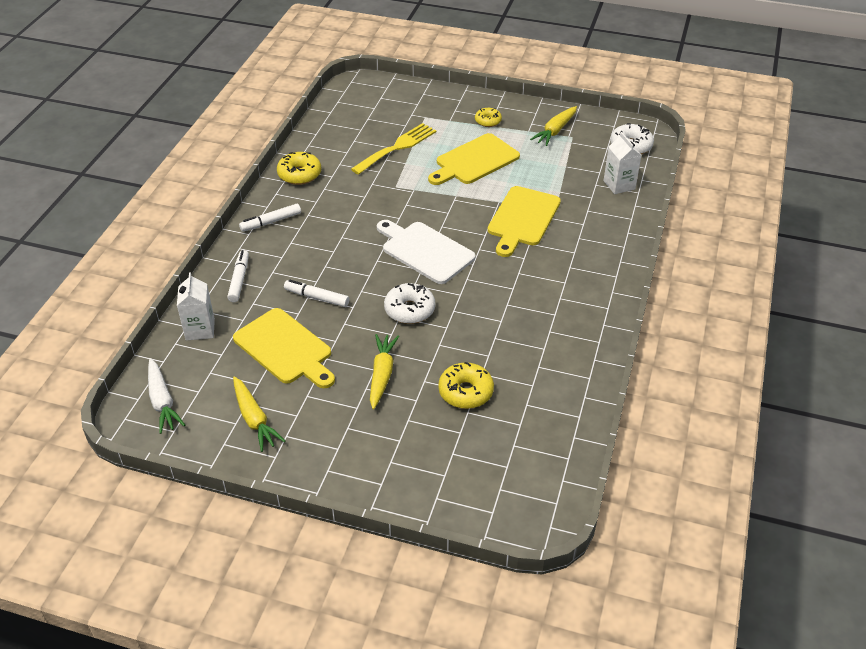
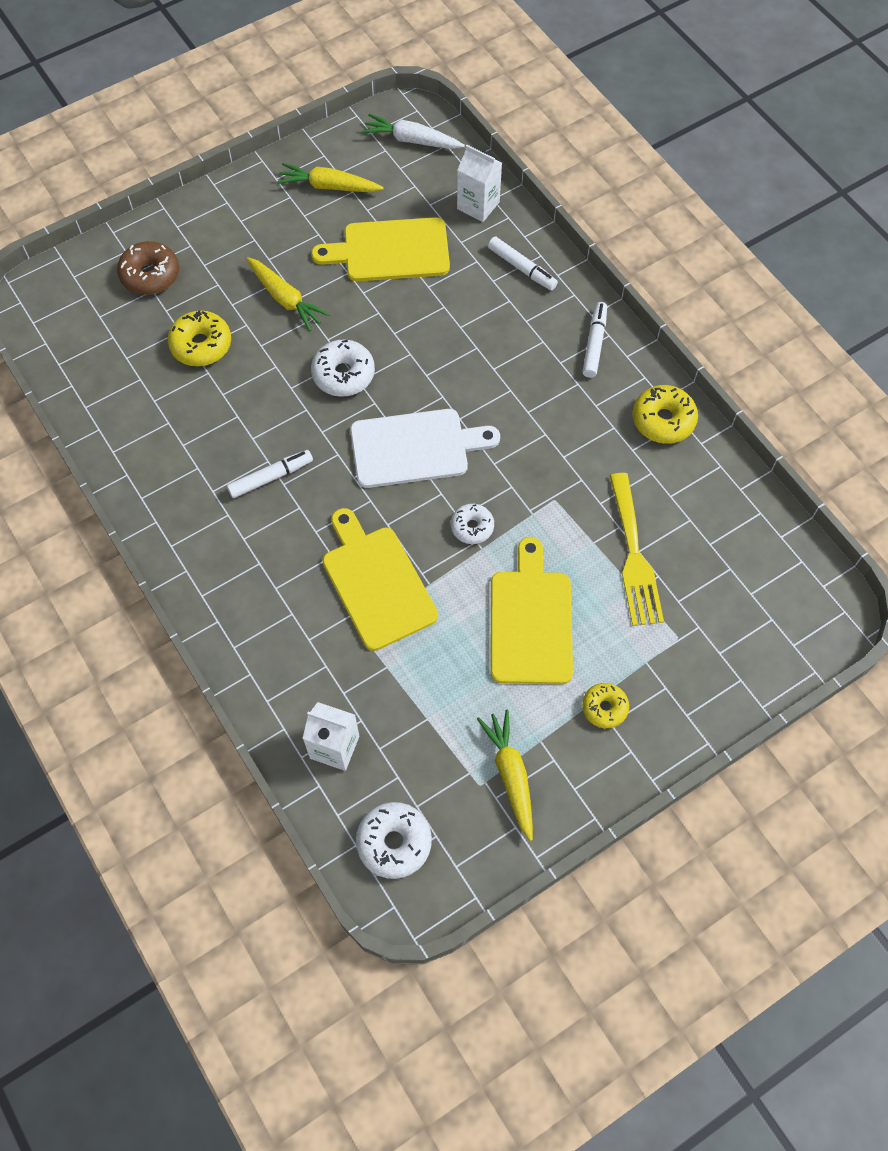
camera: 130 degrees right, 20 degrees up
white marker [284,279,349,307] -> white marker moved to [227,450,313,498]
none -> brown donut [117,241,179,295]
none -> white donut [451,504,494,544]

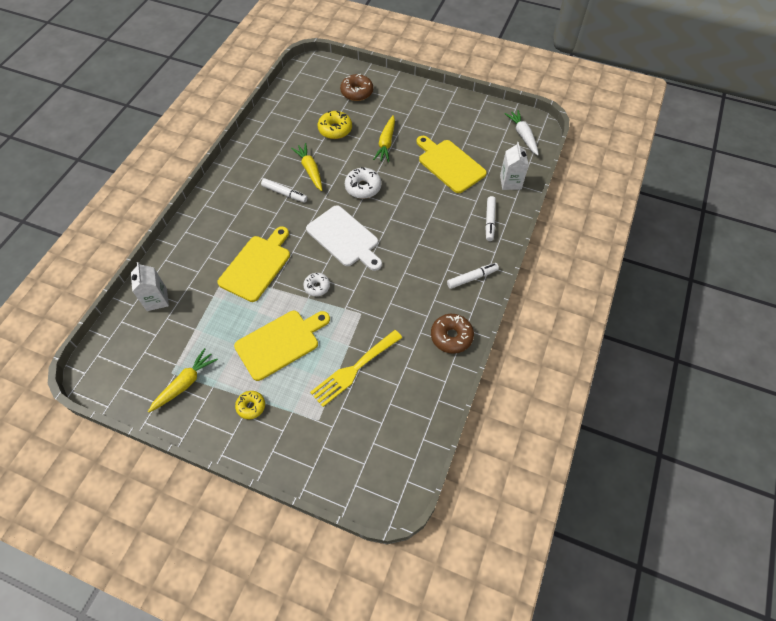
camera: 55 degrees right, 5 degrees down
yellow carrot [277,163,384,192] -> yellow carrot moved to [291,143,322,191]
white donut [356,802,432,879] -> none
yellow donut [633,385,698,444] -> brown donut [431,314,474,354]

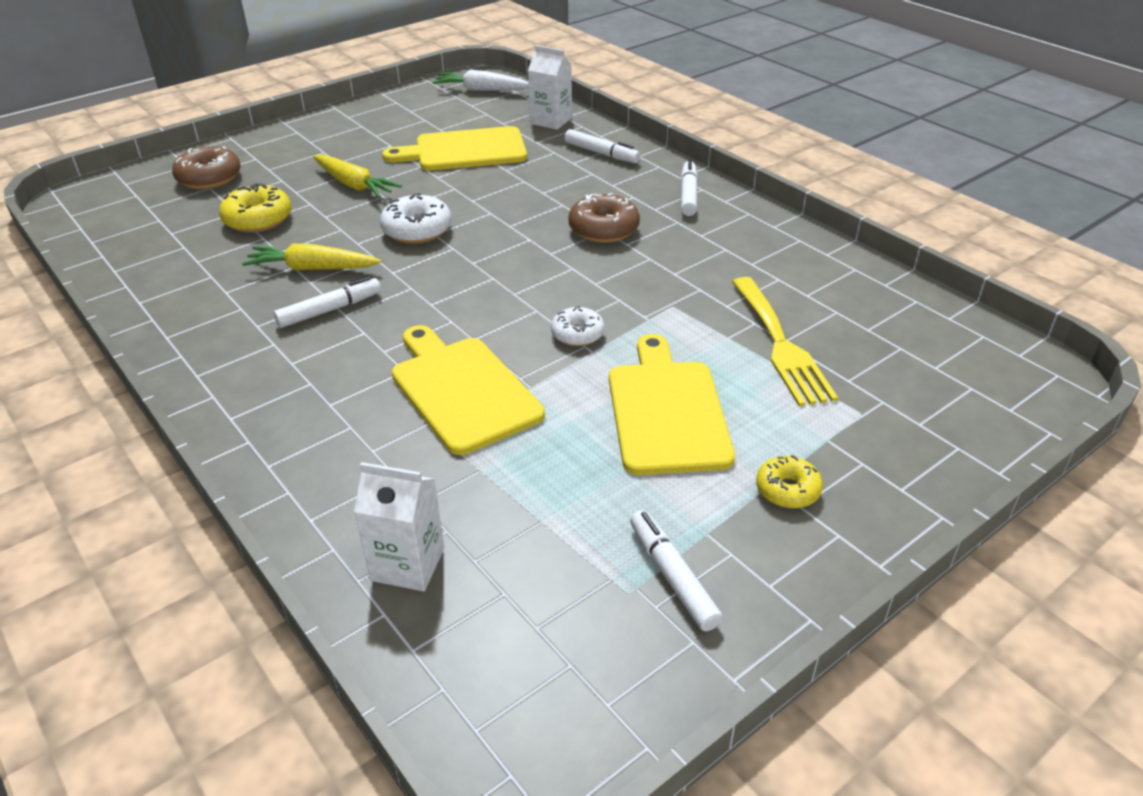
camera: 60 degrees left, 20 degrees down
yellow carrot [148,348,218,412] -> white marker [630,510,723,631]
white cutting board [306,205,382,271] -> none
brown donut [431,314,474,354] -> brown donut moved to [568,193,640,243]

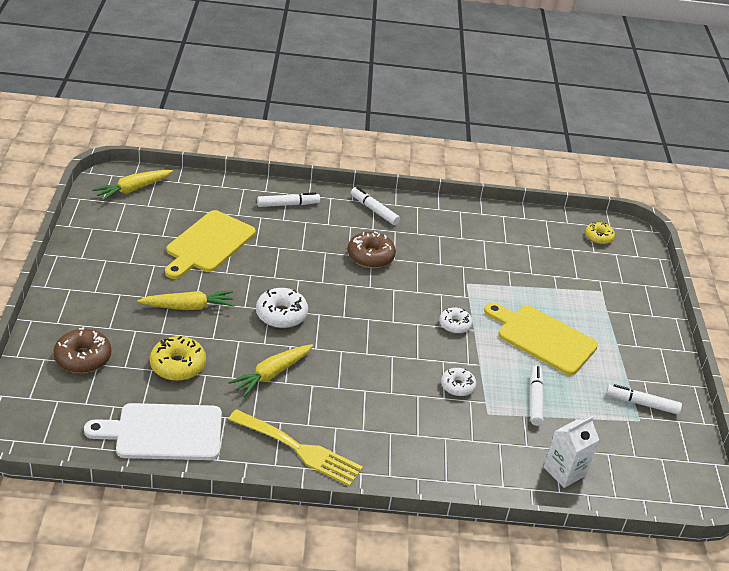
camera: 55 degrees left, 0 degrees up
white marker [274,276,381,328] -> white marker moved to [530,366,544,426]
yellow cutting board [392,325,545,455] -> white donut [441,368,477,396]
white carrot [433,70,529,91] -> yellow carrot [92,170,173,201]
white carton [528,45,572,130] -> none
yellow fork [732,277,838,406] -> yellow fork moved to [228,409,363,486]
yellow donut [756,455,823,509] -> yellow donut moved to [585,222,615,244]
none -> white cutting board [84,403,222,460]

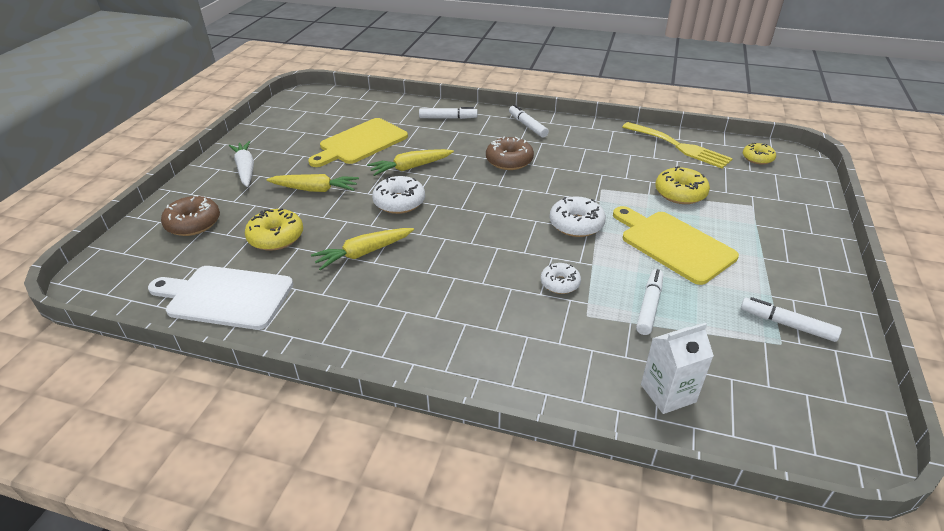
camera: 20 degrees right, 0 degrees up
yellow carrot [92,170,173,201] -> yellow carrot moved to [367,149,454,176]
yellow fork [228,409,363,486] -> yellow fork moved to [622,122,733,169]
white donut [439,308,473,334] -> white donut [550,196,606,237], size x1.54
none -> white carrot [229,141,254,187]
none -> yellow donut [655,166,710,204]

